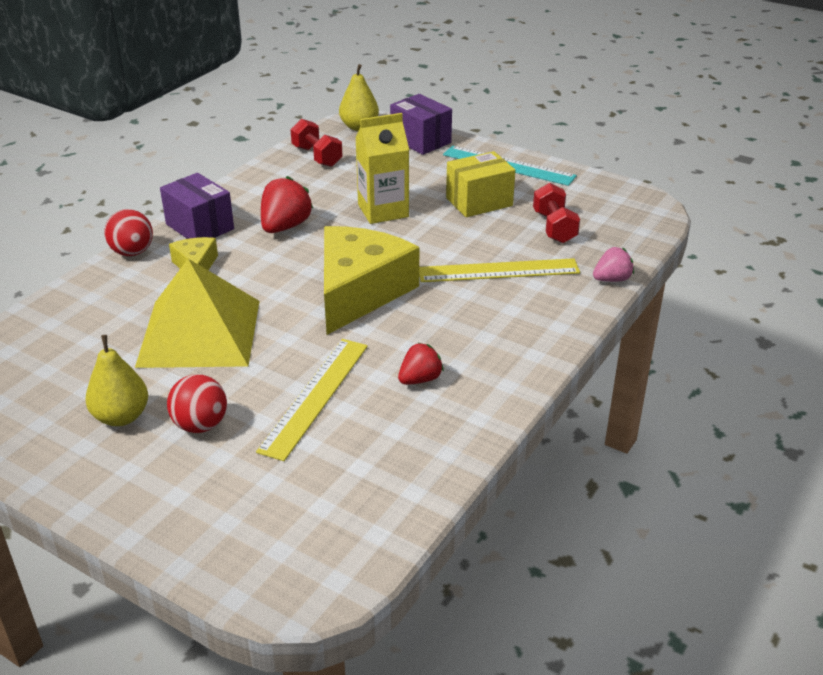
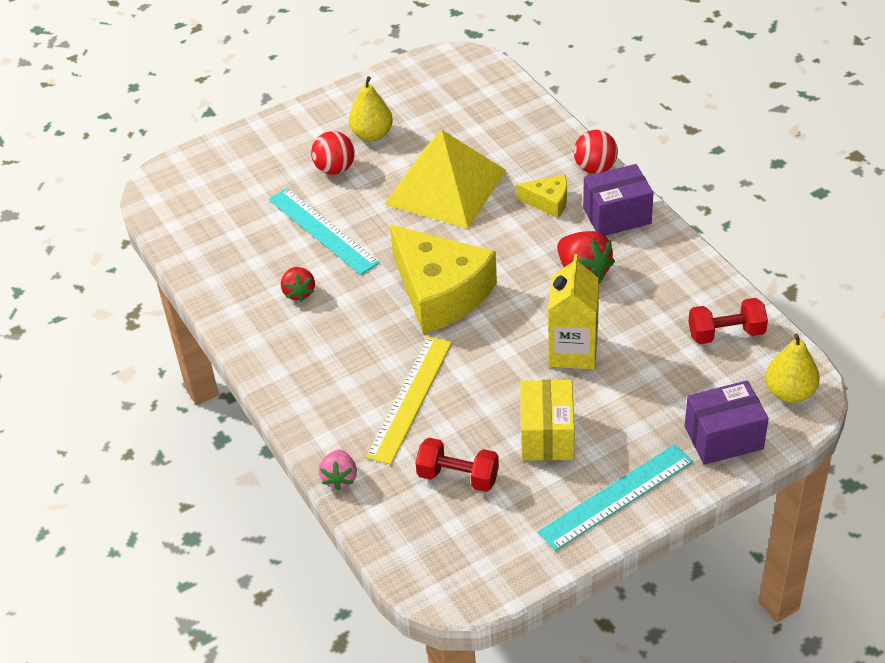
camera: 120 degrees right, 10 degrees up
yellow ruler [256,339,368,461] -> turquoise ruler [269,188,380,275]

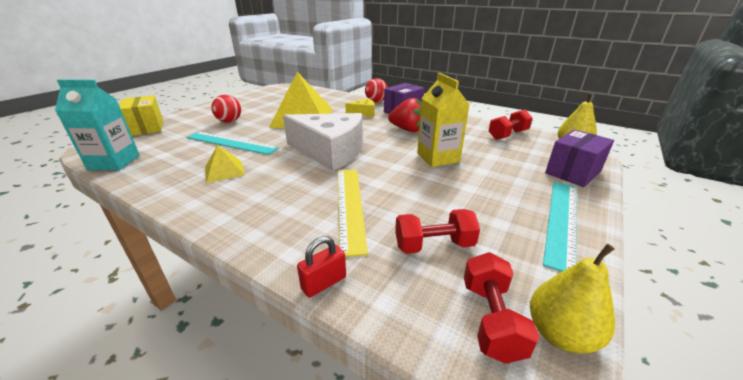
camera: 30 degrees left, 15 degrees down
red strawberry [281,267,315,302] -> yellow pyramid [205,145,245,183]
pink strawberry [319,449,357,491] -> red padlock [297,236,346,298]
yellow pear [348,76,393,142] -> yellow pear moved to [530,244,615,353]
yellow cheese [390,225,497,334] -> white cheese [283,113,363,171]
yellow box [520,380,575,461] -> yellow box moved to [119,95,163,136]
none -> turquoise carton [55,79,140,170]
none -> red dumbbell [464,252,539,364]

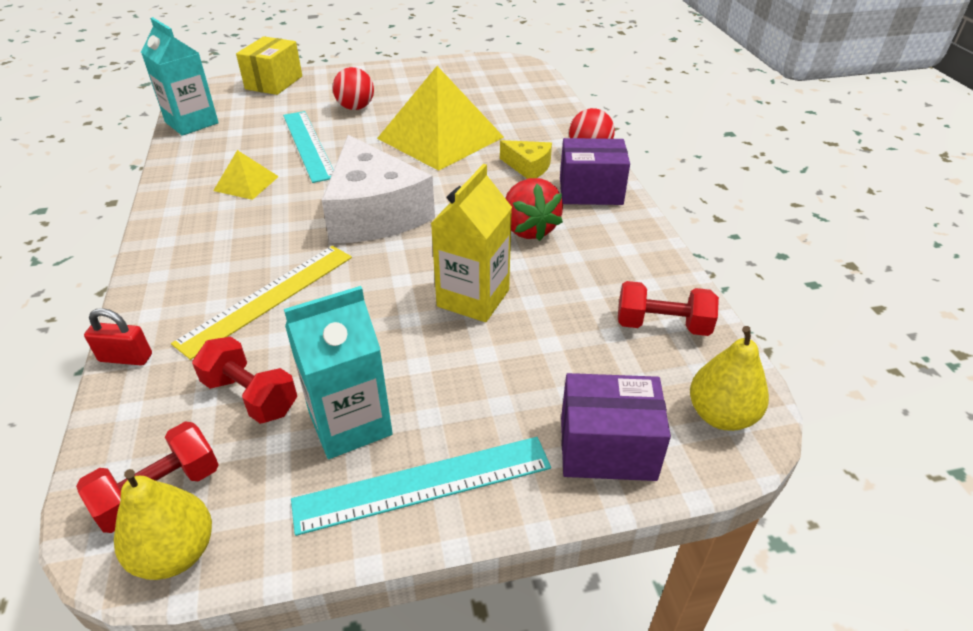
camera: 45 degrees right, 10 degrees up
none -> turquoise carton [284,286,393,459]

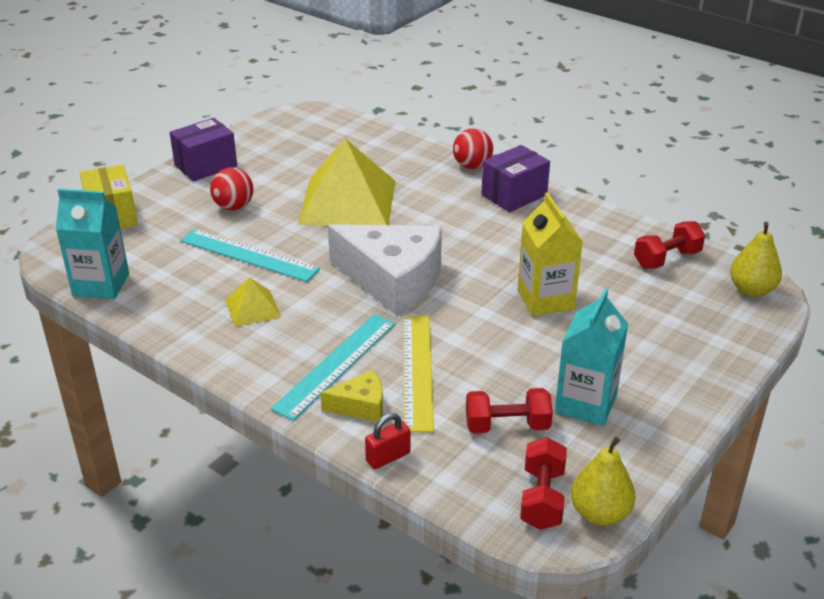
camera: 40 degrees left, 5 degrees down
turquoise ruler [291,437,551,536] -> turquoise ruler moved to [271,315,395,421]
yellow cheese [500,140,552,179] -> yellow cheese moved to [320,369,383,422]
red strawberry [505,178,563,241] -> none
purple box [561,373,671,481] -> purple box moved to [170,118,237,181]

